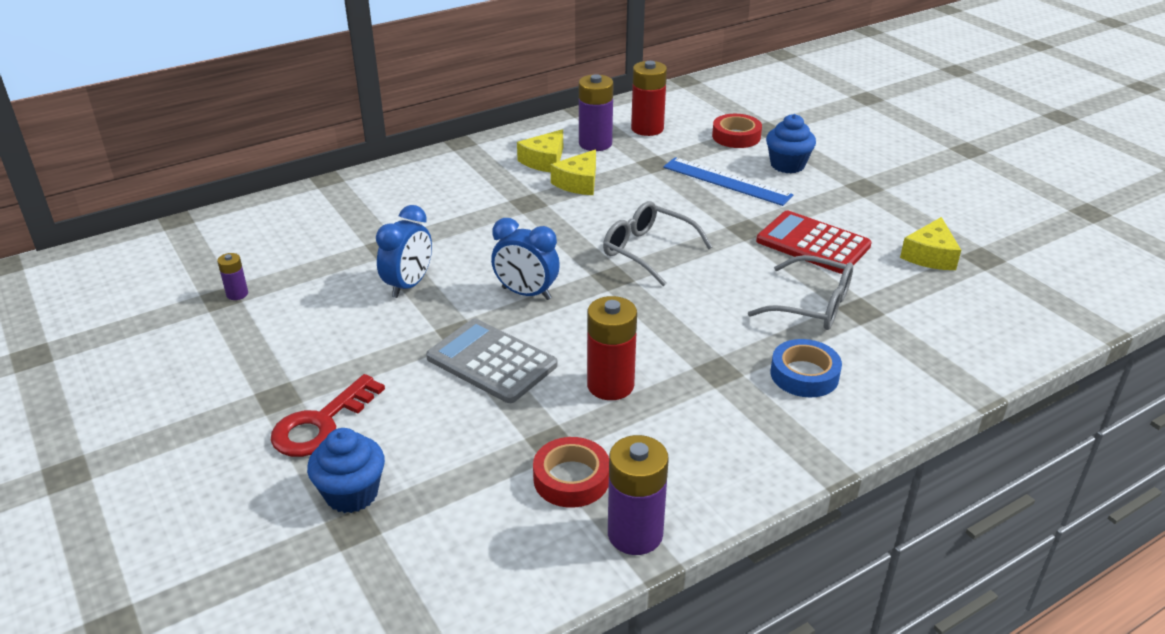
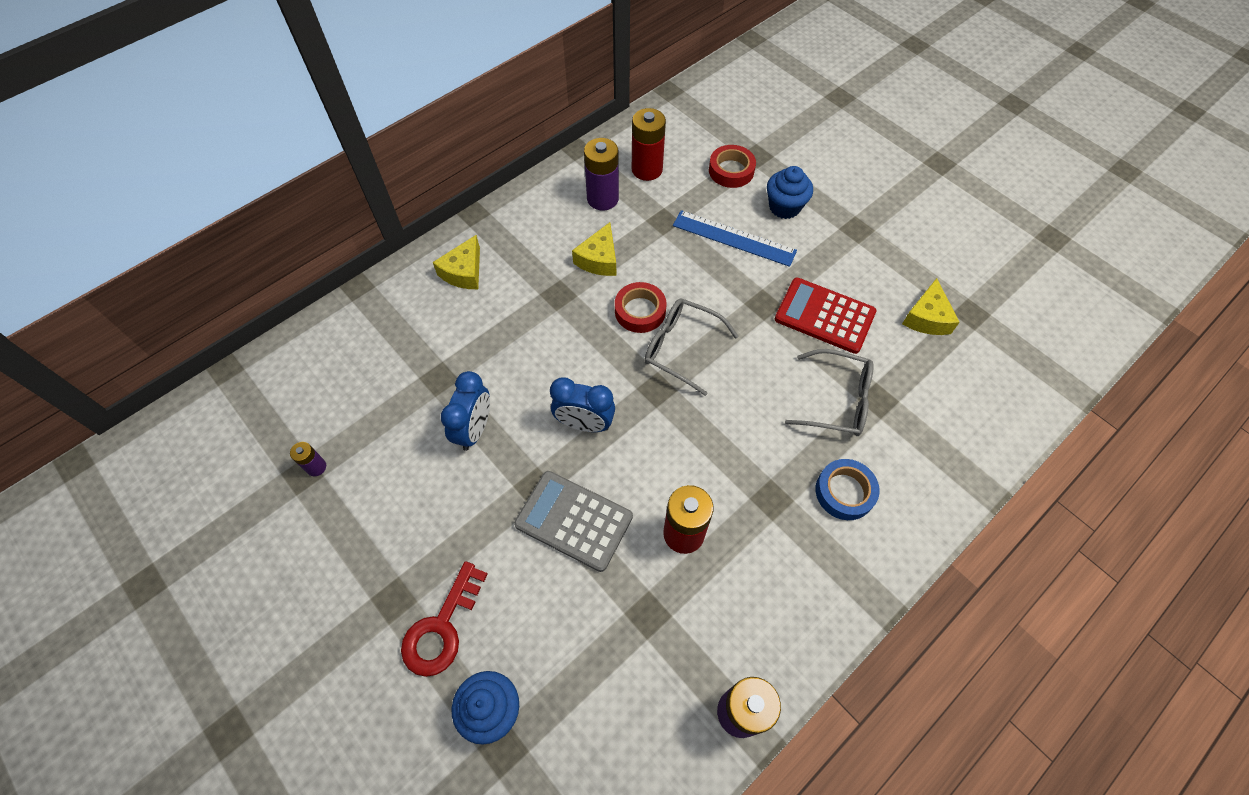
camera: 10 degrees left, 25 degrees up
yellow cheese [517,129,563,172] -> yellow cheese moved to [433,235,480,289]
red tape [533,437,609,508] -> red tape moved to [615,282,666,333]

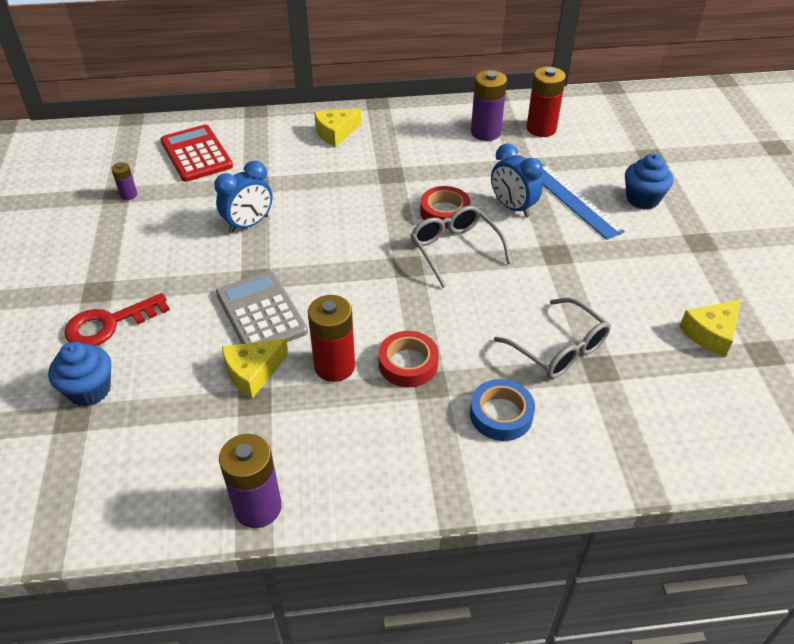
camera: 35 degrees right, 15 degrees down
blue clock [550,377,615,432] -> blue clock moved to [491,143,543,217]
yellow cheese [572,222,616,276] -> yellow cheese moved to [222,339,289,398]
red tape [709,145,756,188] -> red tape moved to [378,331,439,387]
red calculator [775,278,876,354] -> red calculator moved to [160,125,233,182]

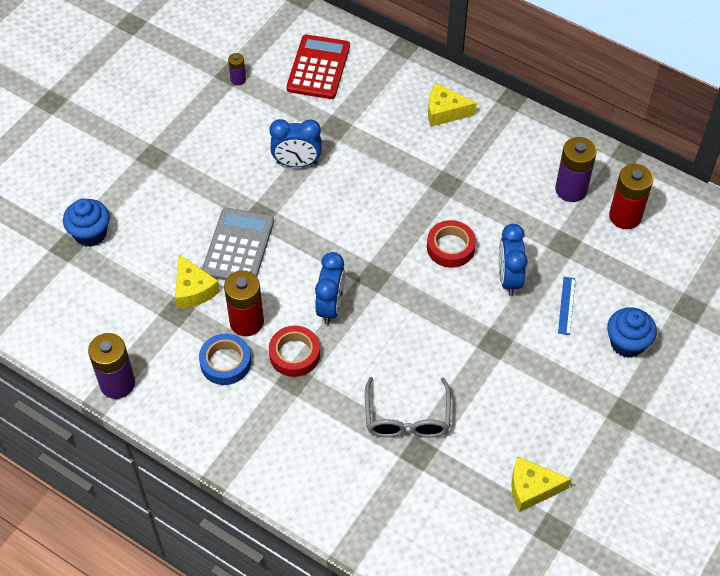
camera: 40 degrees right, 10 degrees up
red key [64,293,170,346] -> none
yellow cheese [222,339,289,398] -> yellow cheese turned 120 degrees counterclockwise [175,254,220,309]
grey glasses [411,205,511,288] -> none
blue tape [470,379,535,441] -> blue tape moved to [199,333,251,385]
blue ruler [541,164,625,240] -> blue ruler [558,277,576,335], size x0.53
none -> blue clock [315,252,345,325]

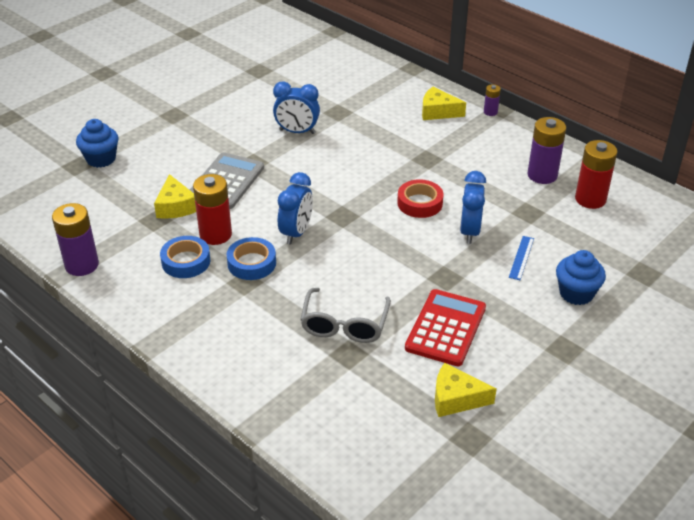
camera: 10 degrees right, 15 degrees down
purple battery [228,53,246,85] -> purple battery moved to [484,84,501,116]
red tape [269,326,320,377] -> blue tape [227,237,276,280]
red calculator [286,34,350,99] -> red calculator moved to [405,289,486,366]

